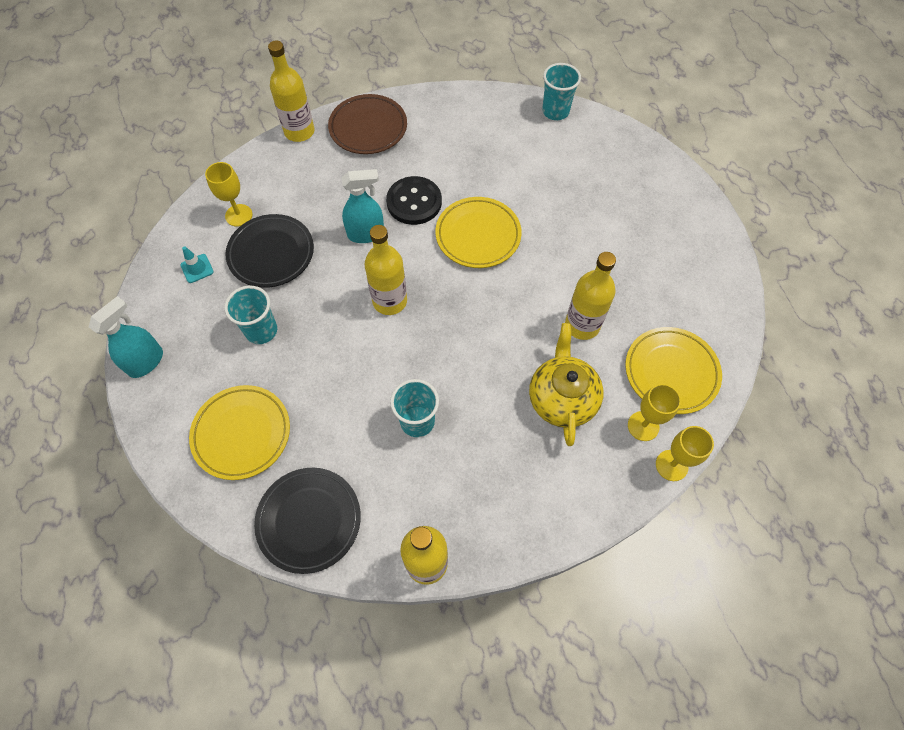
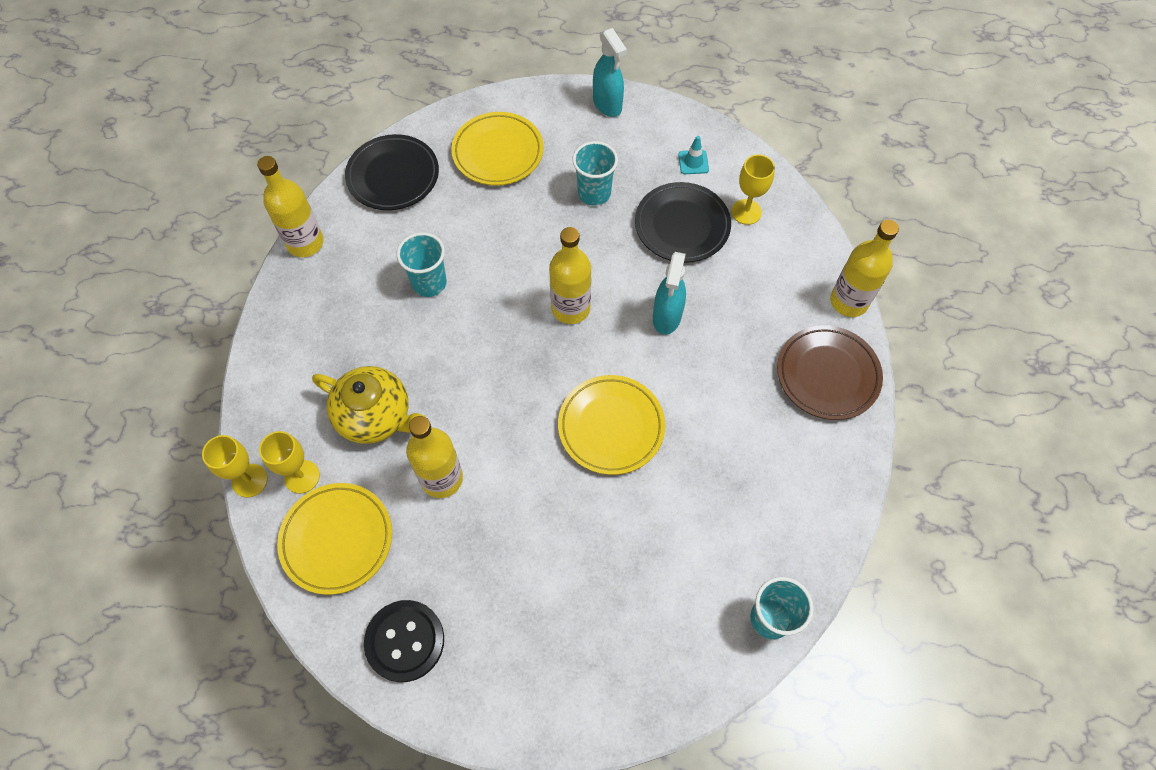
camera: 115 degrees right, 0 degrees up
black button [386,176,442,225] -> black button moved to [364,600,444,682]

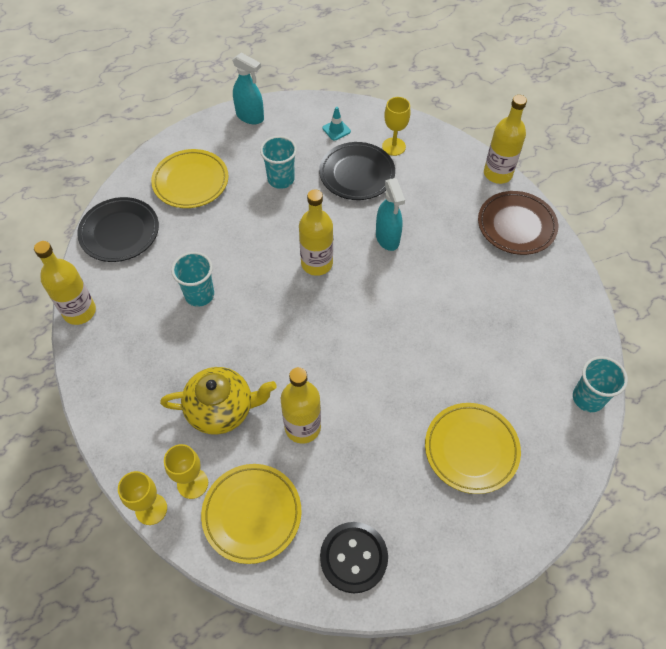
camera: 30 degrees left, 5 degrees down
yellow plate [558,375,665,475] -> yellow plate moved to [425,403,521,494]

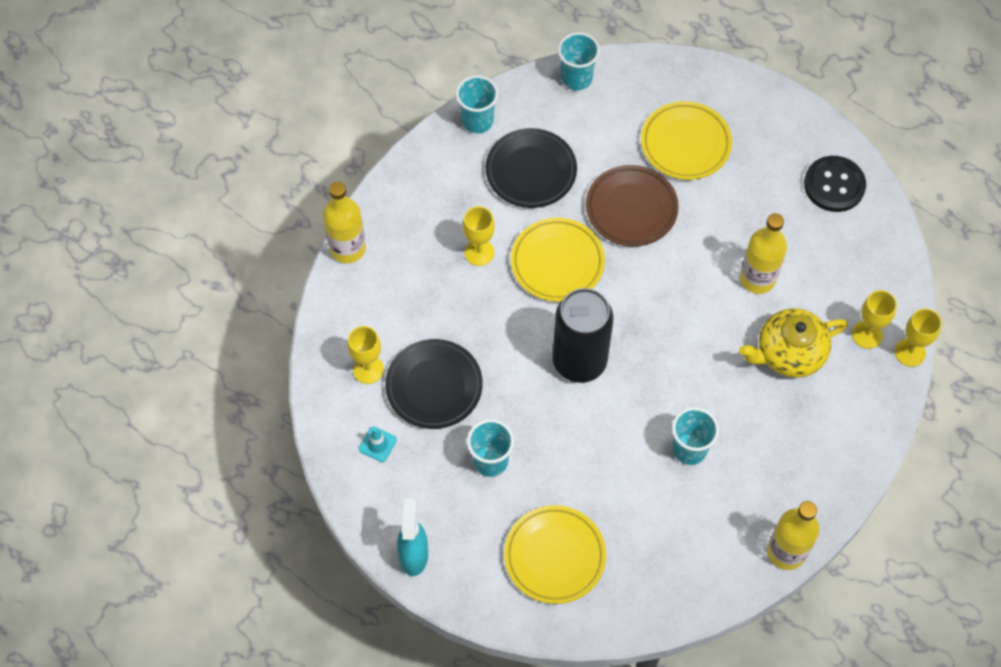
camera: 120 degrees left, 5 degrees up
black plate [77,197,159,262] -> black plate moved to [486,128,577,208]
yellow teapot [160,367,277,435] -> yellow teapot turned 75 degrees counterclockwise [739,308,848,378]
yellow plate [201,464,302,564] -> yellow plate moved to [511,218,605,302]
yellow bottle [299,189,333,276] -> black can [553,288,613,383]
turquoise spray bottle [376,178,405,251] -> none
brown plate [478,191,558,255] -> brown plate moved to [586,165,679,246]
none -> turquoise cup [456,75,498,134]
none -> yellow goblet [463,206,495,266]

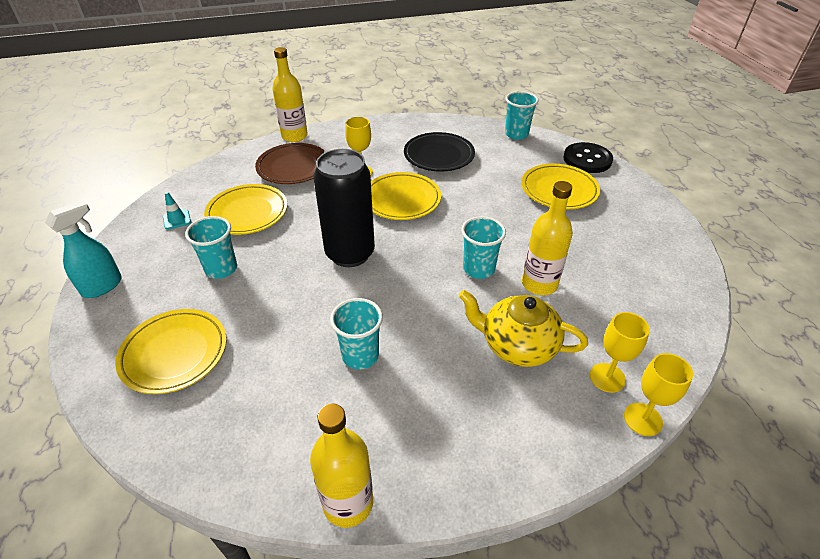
camera: 40 degrees right, 20 degrees down
yellow goblet [348,326,384,384] -> none
black plate [385,339,483,429] -> yellow plate [204,184,288,235]
turquoise cup [456,75,498,134] -> turquoise cup moved to [461,216,506,279]
brown plate [586,165,679,246] -> brown plate moved to [255,143,326,184]
black button [804,156,866,212] -> black button moved to [563,142,613,173]

